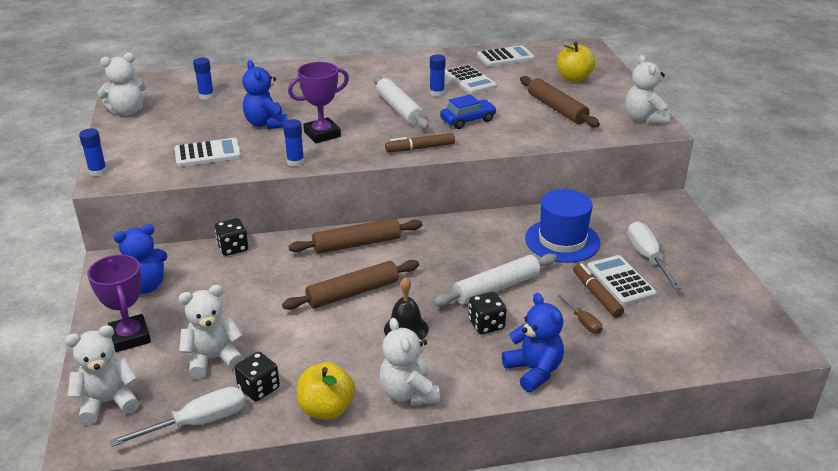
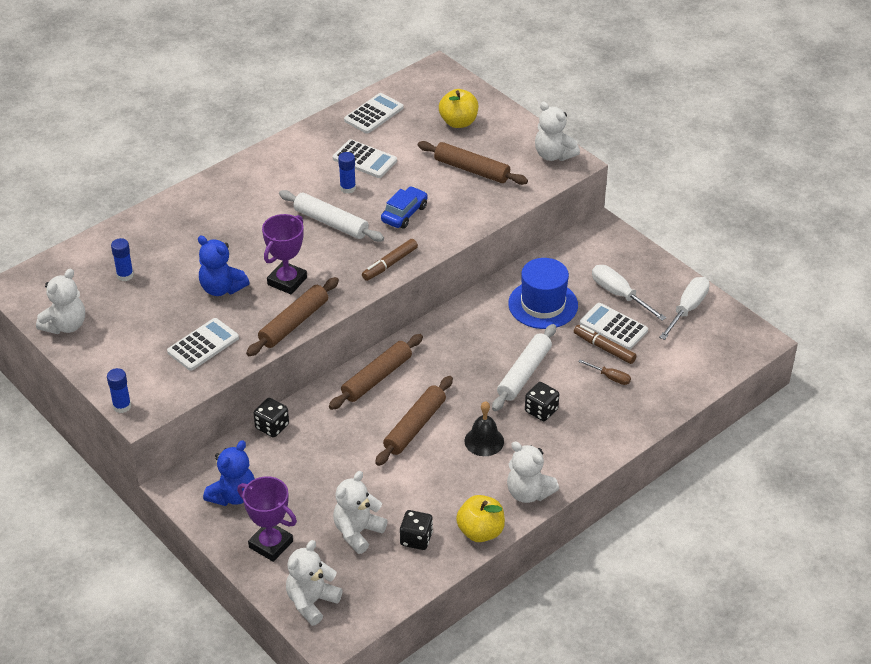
camera: 30 degrees left, 10 degrees up
white screwdriver [110,387,245,447] -> white screwdriver moved to [659,277,710,340]
blue glue stick [283,119,304,167] -> brown rolling pin [246,277,339,356]
blue teddy bear [502,293,564,392] -> none

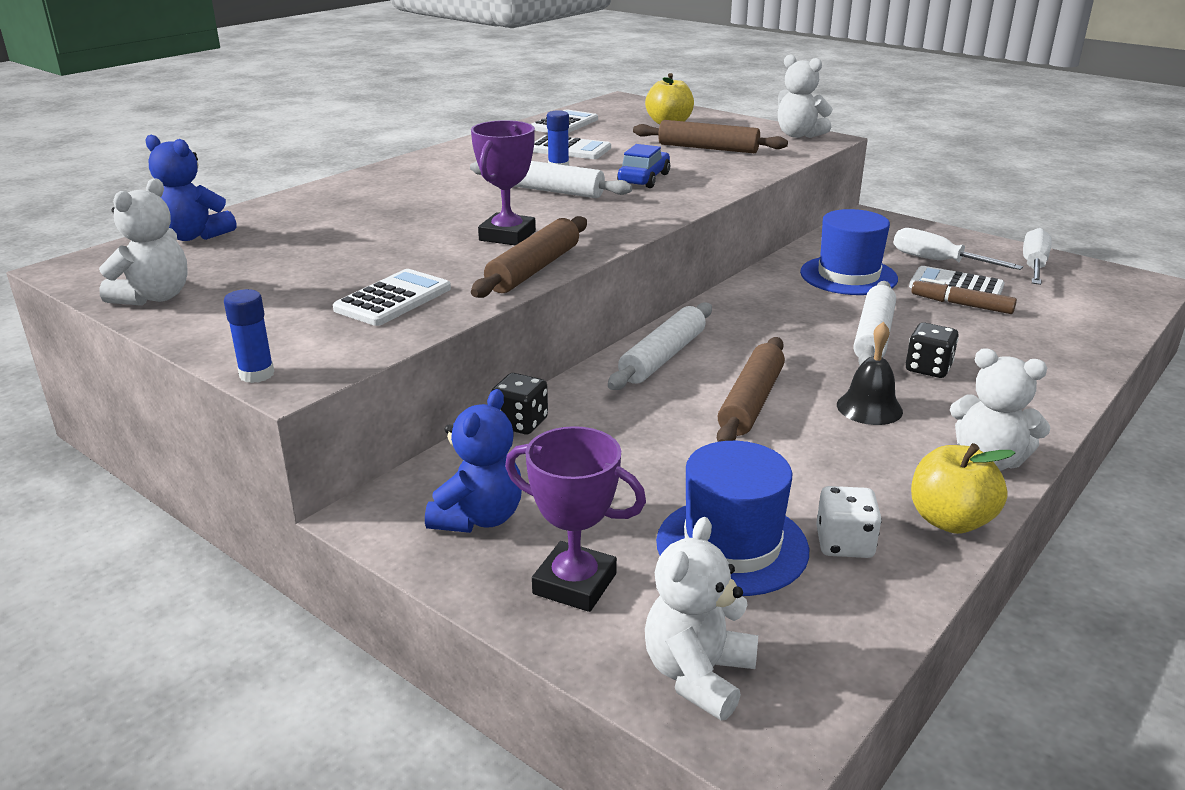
camera: 10 degrees left, 15 degrees down
blue glue stick [111,238,134,281] -> none
blue teddy bear [198,236,250,296] -> blue teddy bear moved to [145,135,236,241]
brown rolling pin [329,334,423,410] -> white rolling pin [608,302,712,390]
white teddy bear [333,471,387,554] -> blue hat [656,441,809,596]
brown marker [362,239,418,281] -> none
black dice [400,510,433,550] -> white dice [816,486,882,558]
brown screwdriver [578,360,631,385] -> none

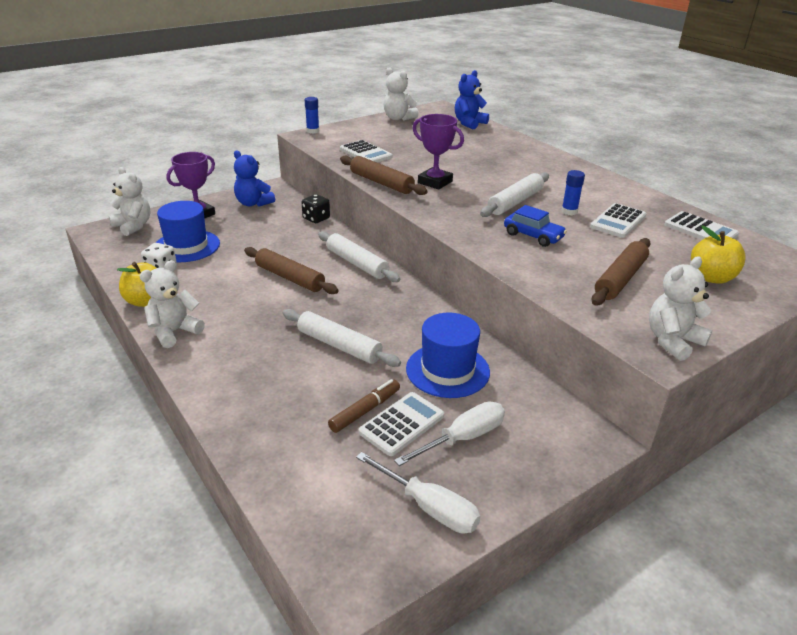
camera: 105 degrees right, 5 degrees up
black bell [837,322,903,425] -> none
black dice [906,322,959,378] -> none

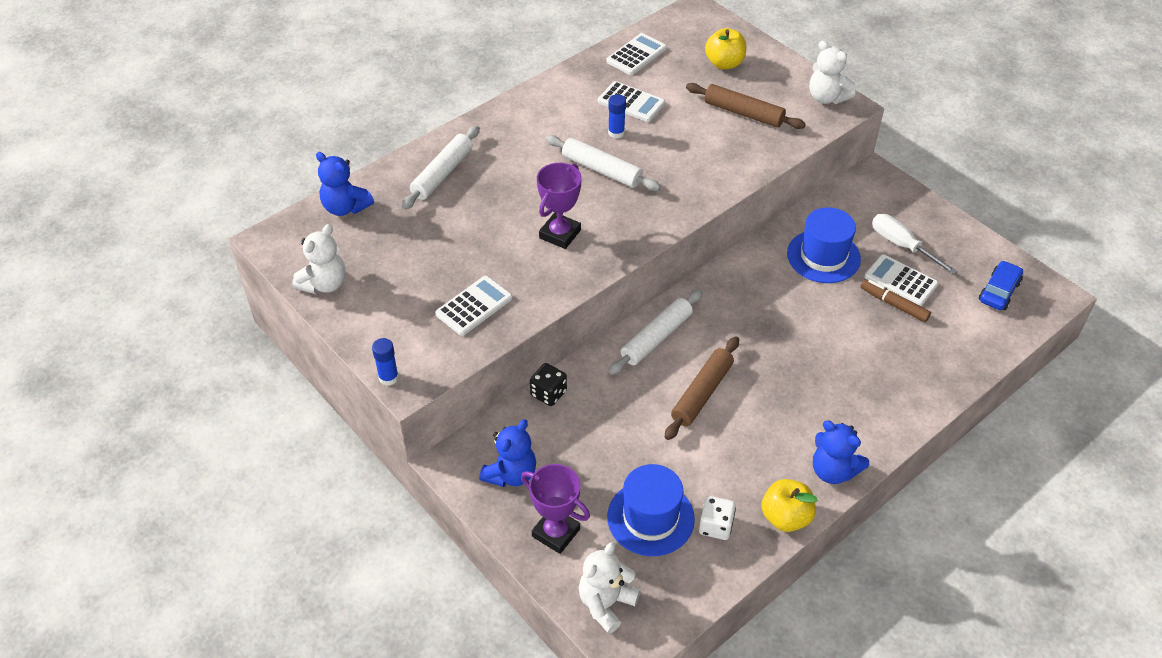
camera: 95 degrees left, 15 degrees up
white teddy bear [140,260,205,348] -> blue teddy bear [813,421,869,484]
white rolling pin [283,309,401,367] -> white rolling pin moved to [401,126,480,210]
brown rolling pin [340,156,428,195] -> none
white screwdriver [356,452,481,534] -> none
blue car [504,205,567,247] -> blue car moved to [979,260,1023,310]

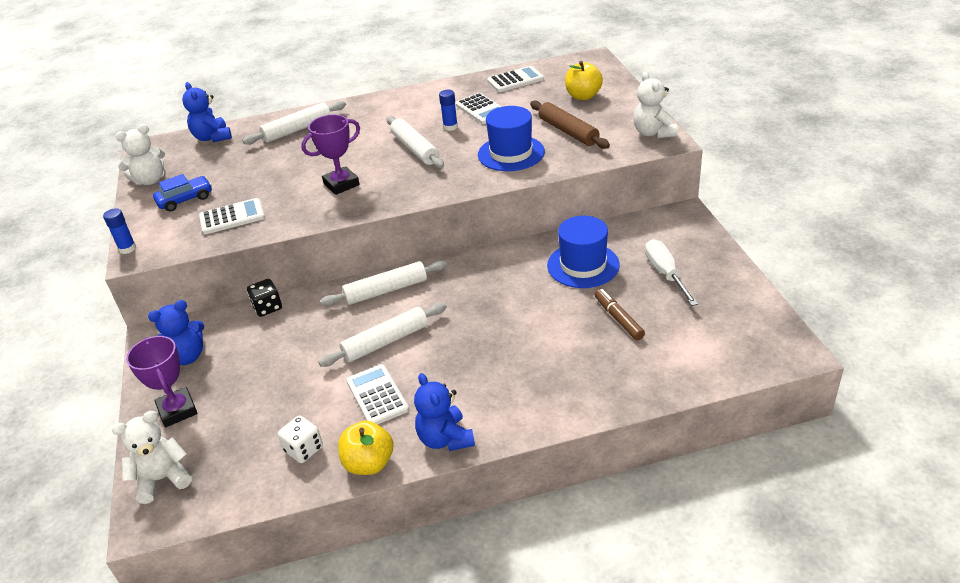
camera: 30 degrees right, 10 degrees down
blue hat [607,464,695,556] -> blue hat moved to [478,106,545,171]
brown rolling pin [665,337,739,440] -> white rolling pin [318,303,447,367]
white calculator [864,254,938,306] -> white calculator moved to [346,364,409,424]
blue car [979,260,1023,310] -> blue car moved to [153,174,212,212]

